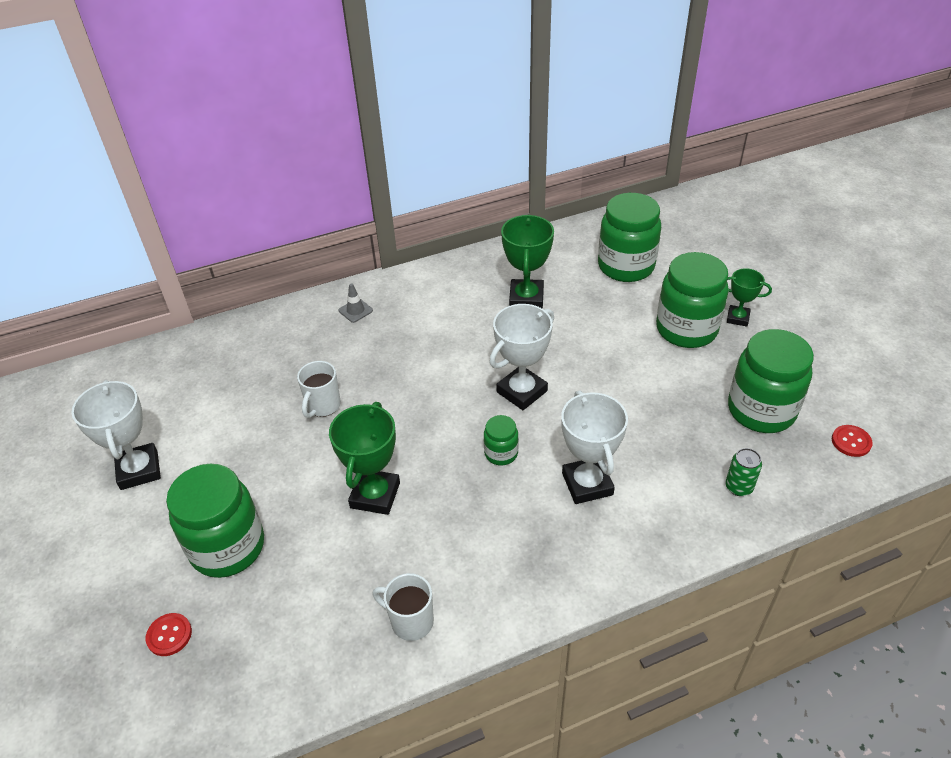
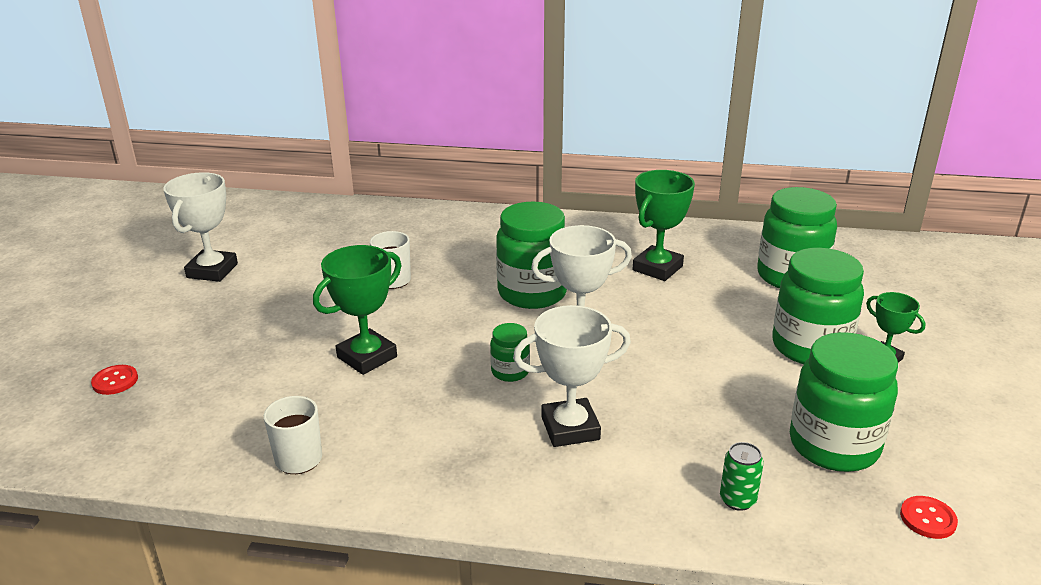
camera: 30 degrees right, 15 degrees down
green jar [166,464,264,578] -> green jar moved to [496,202,567,309]
grey traffic cone [339,283,373,323] -> none
white trophy [561,391,628,504] -> white trophy turned 60 degrees clockwise [513,305,631,447]

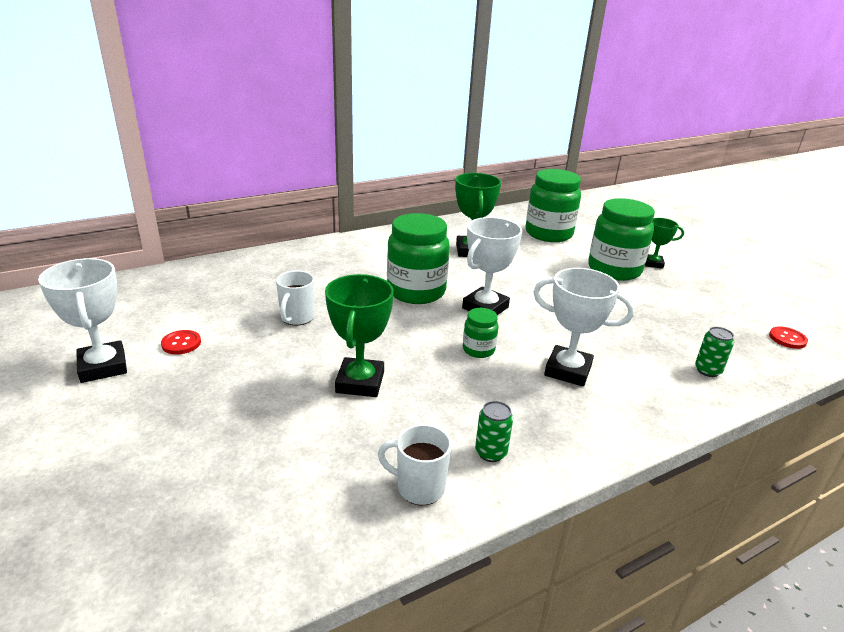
camera: 40 degrees left, 0 degrees up
red button [91,365,138,395] -> red button moved to [161,330,201,355]
white trophy [513,305,631,447] -> white trophy turned 75 degrees clockwise [533,268,634,387]
green jar [790,332,898,472] -> none
none -> green can [475,401,513,462]

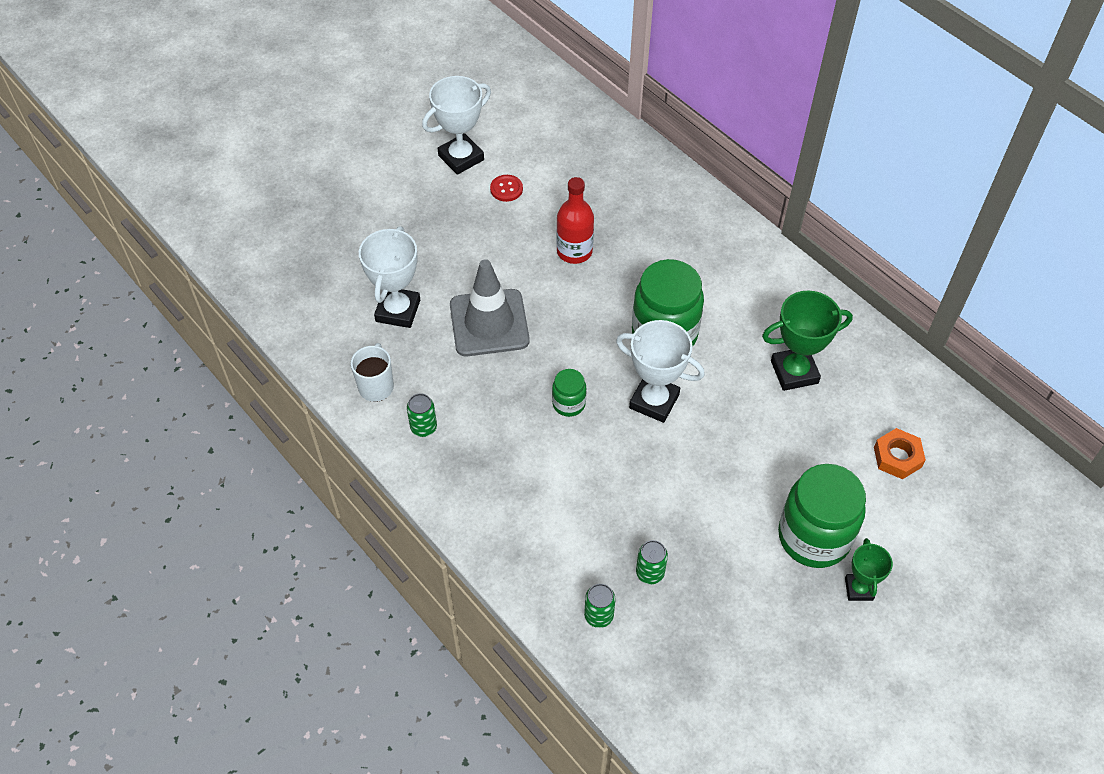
camera: 80 degrees right, 25 degrees up
white mug [276,271,315,325] -> red bottle [556,177,594,264]
green trophy [325,274,394,397] -> grey traffic cone [450,259,530,356]
green jar [525,169,581,242] -> orange nut [874,428,926,479]
white trophy [533,268,634,387] -> white trophy moved to [359,226,420,328]
red button [769,327,808,349] -> none
none -> green can [636,540,668,584]

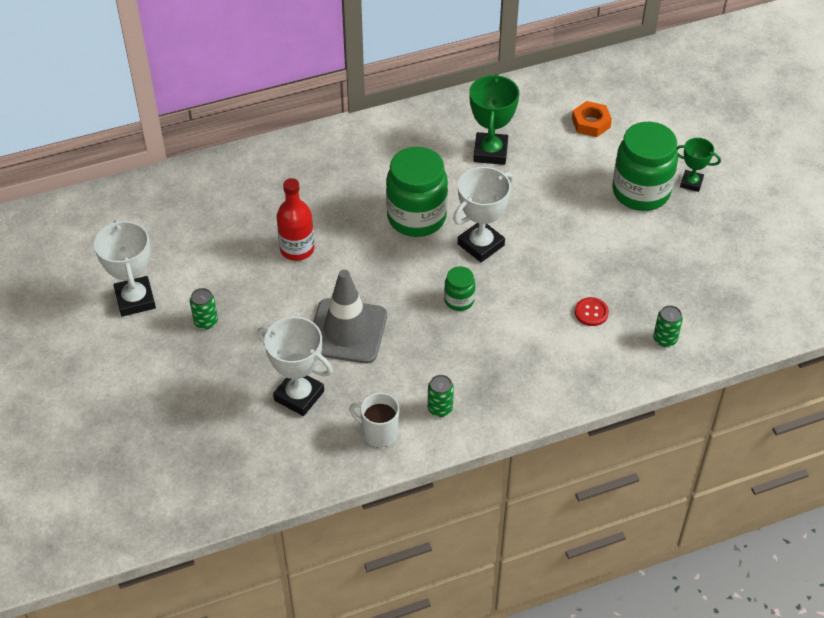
camera: 70 degrees left, 5 degrees down
red button [490,175,523,202] -> red button moved to [575,297,609,326]
green can [636,540,668,584] -> green can moved to [190,288,218,330]

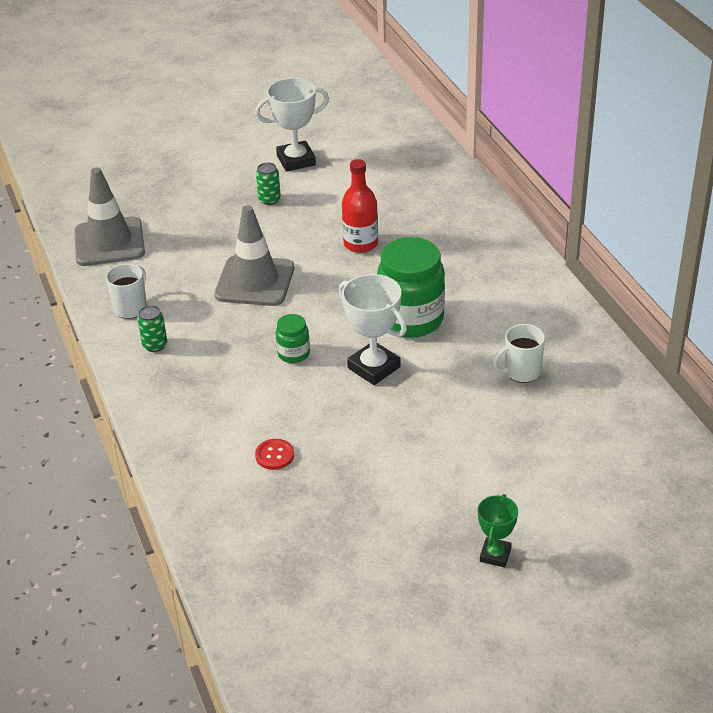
camera: 90 degrees right, 10 degrees down
white trophy [257,317,333,416] -> none
green trophy [469,74,519,165] -> white mug [492,324,545,383]
orange nut [572,101,612,137] -> none
green jar [612,122,678,211] -> none
green can [653,305,683,347] -> none
none -> grey traffic cone [74,168,145,266]

